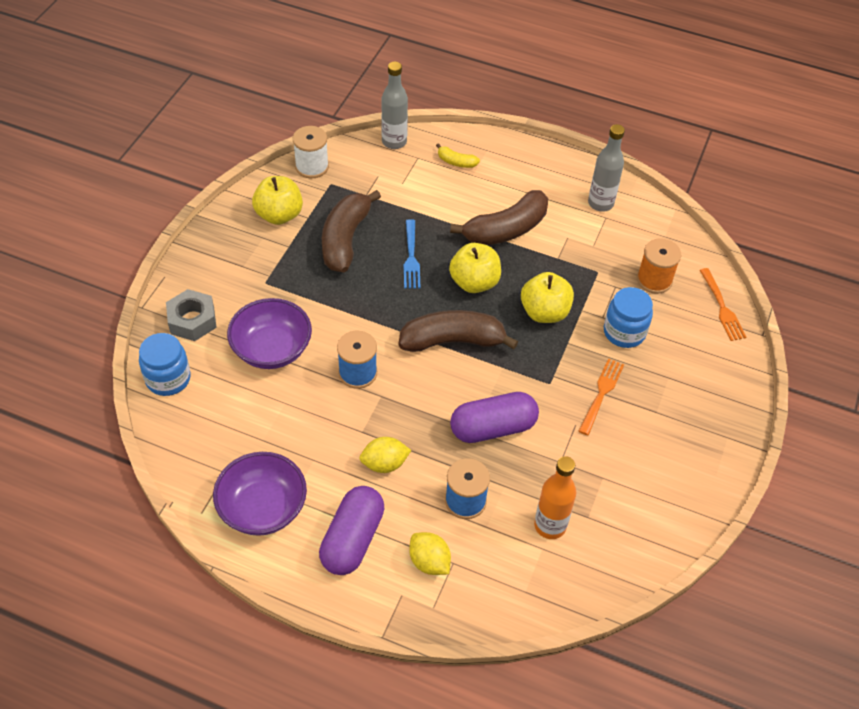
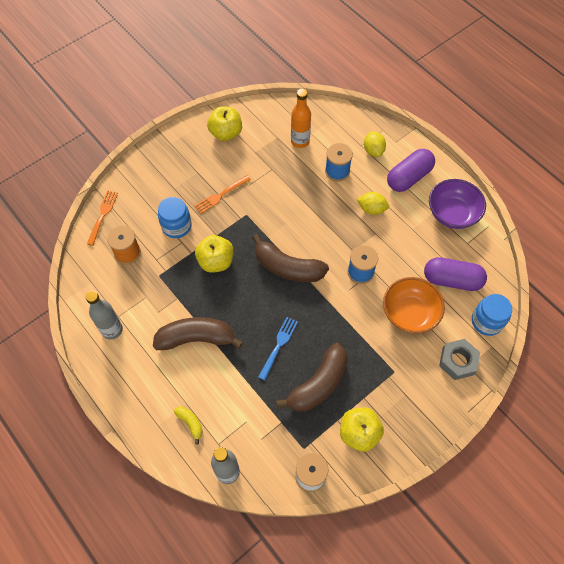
camera: 150 degrees left, 10 degrees up
purple bowl [227,298,312,369] -> orange bowl [383,277,445,334]
yellow apple [449,243,501,293] -> yellow apple moved to [207,106,242,141]
purple capsule [450,392,539,443] -> purple capsule moved to [424,257,487,291]

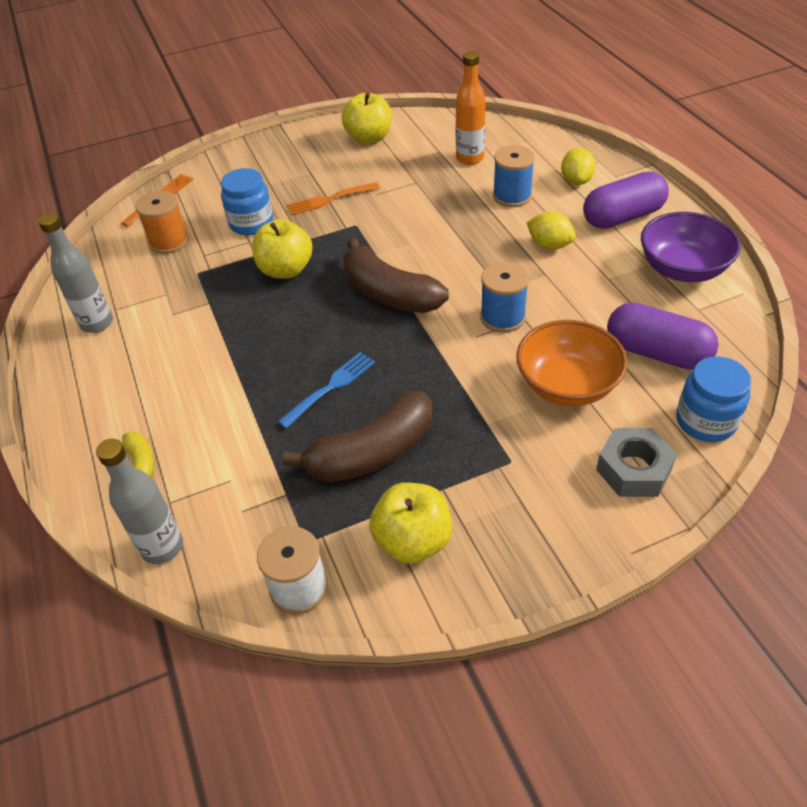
camera: 20 degrees right, 15 degrees down
brown banana [153,317,243,350] -> none

